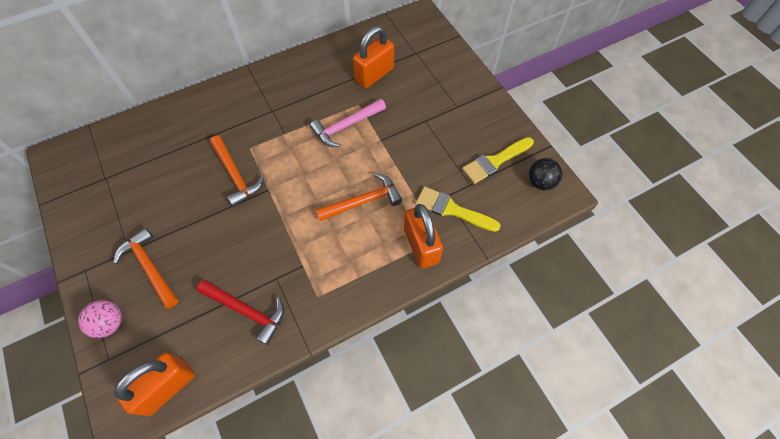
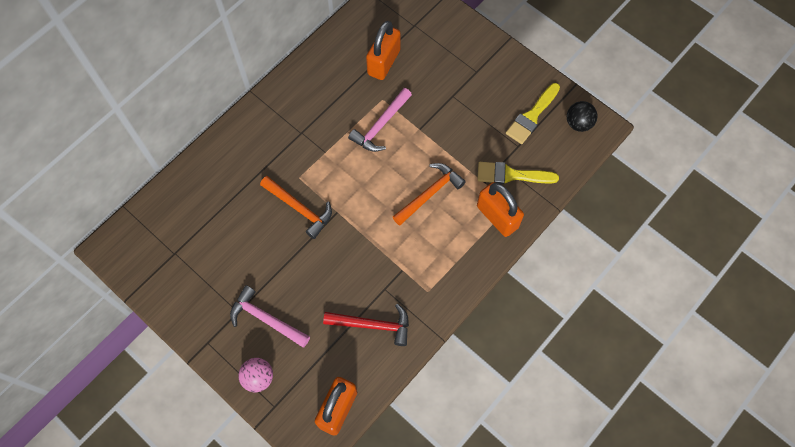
camera: 20 degrees left, 5 degrees up
orange hammer [114,227,179,309] -> pink hammer [230,285,310,347]

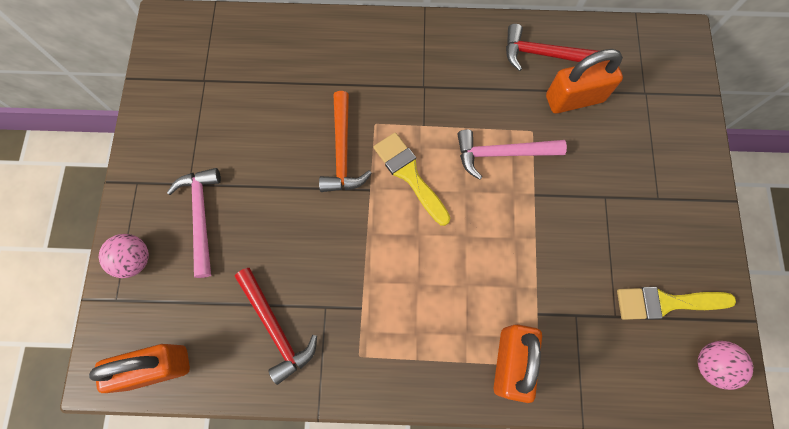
camera: 50 degrees right, 5 degrees up
orange hammer [393,163,466,225] -> none
yellow brush [477,162,559,184] -> yellow brush moved to [373,132,450,226]
black ball [567,101,598,132] -> pink ball [698,341,753,390]
none -> red hammer [506,24,600,71]

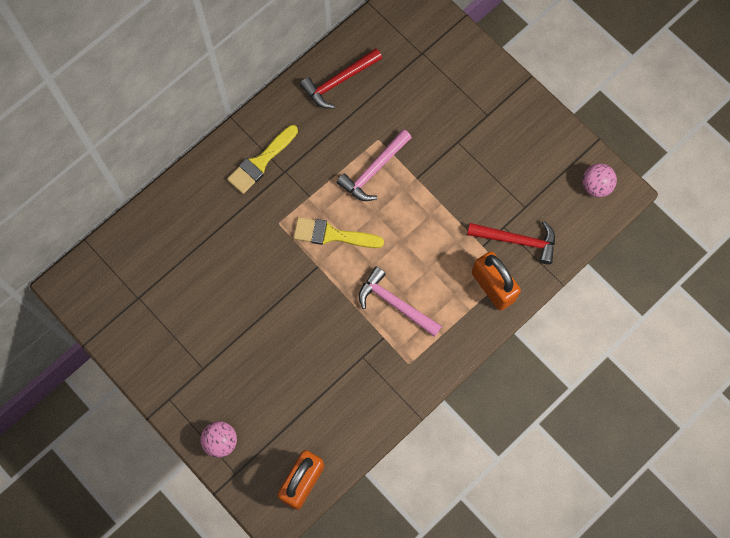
camera: 45 degrees left, 0 degrees up
pink hammer [167,168,221,278] -> pink hammer moved to [359,267,442,337]
red hammer [235,268,317,385] -> red hammer moved to [467,221,555,264]
orange hammer [319,91,372,192] -> none
orange padlock [546,49,623,114] -> none
yellow brush [617,287,736,320] -> yellow brush moved to [227,125,298,194]

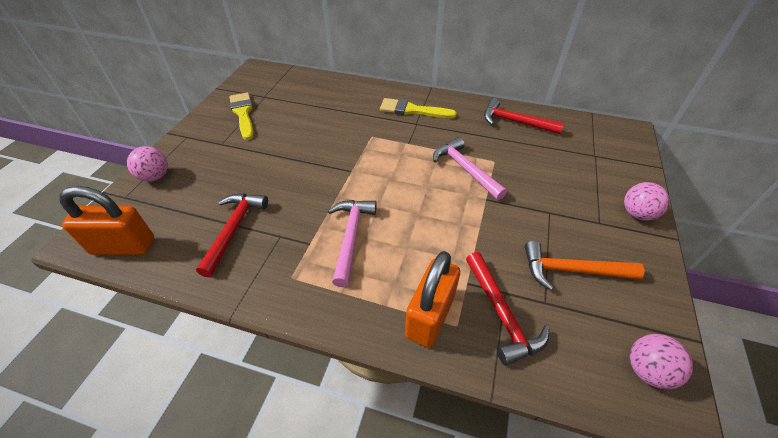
camera: 60 degrees right, 25 degrees down
yellow brush [293,217,384,248] -> yellow brush moved to [229,92,254,140]
pink hammer [336,129,412,201] -> pink hammer turned 45 degrees clockwise [433,137,507,200]
none -> red hammer [196,193,268,277]
none -> orange hammer [525,241,644,290]
none -> pink ball [624,182,670,220]

